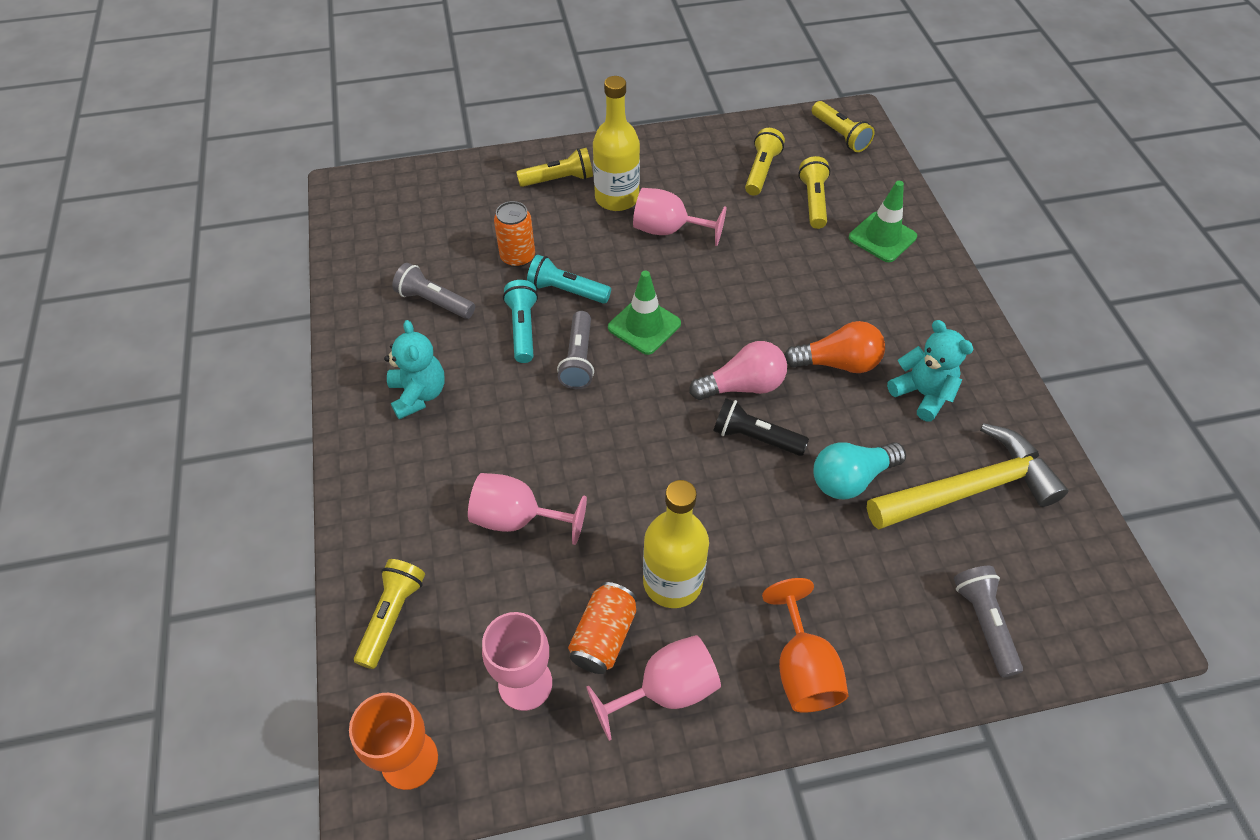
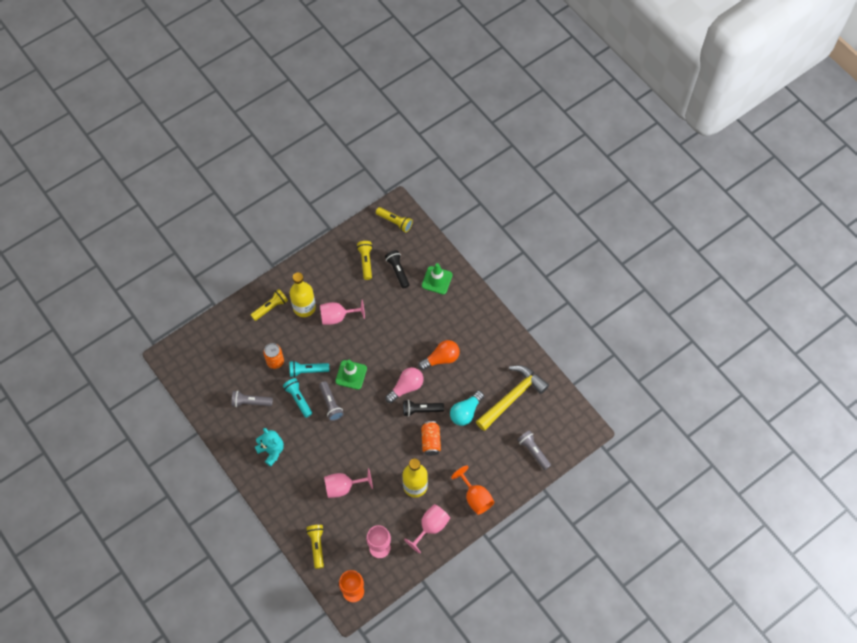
camera: 25 degrees left, 10 degrees up
orange can [568,582,637,674] -> orange can moved to [421,421,441,456]
yellow flashlight [798,156,830,229] -> black flashlight [385,250,410,289]
turquoise teddy bear [887,320,974,422] -> none

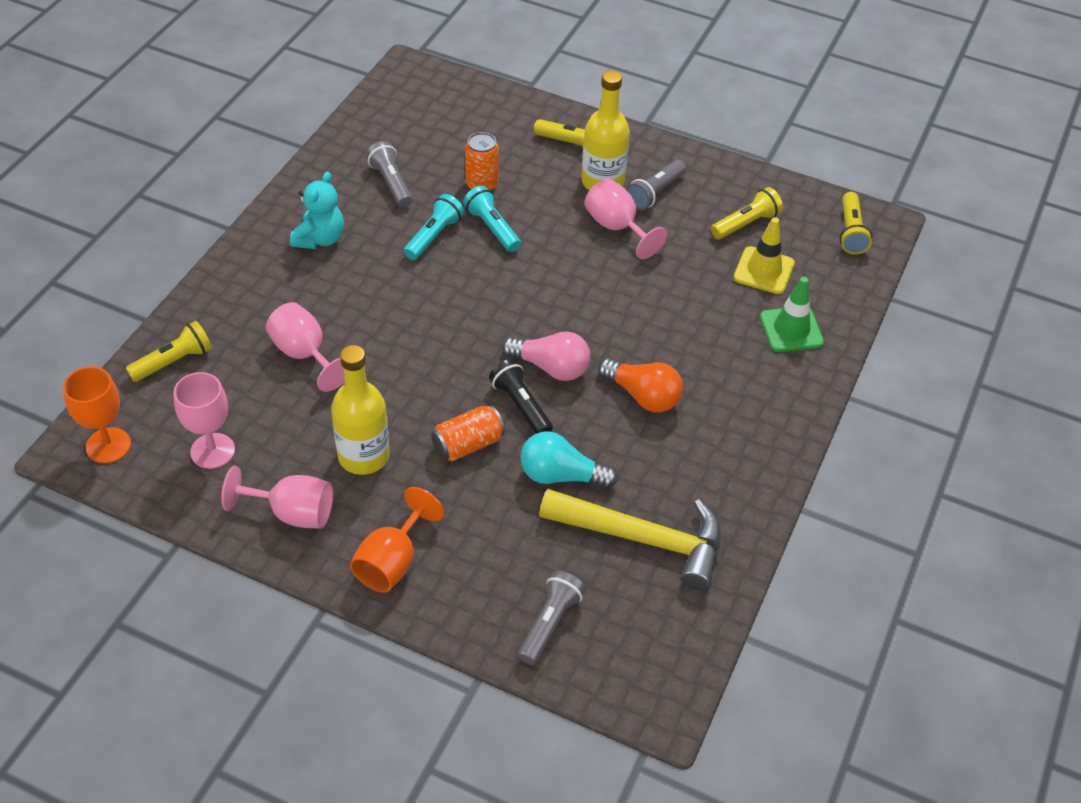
camera: 60 degrees right, 15 degrees down
grey flashlight [319,381,344,421] -> grey flashlight moved to [626,160,686,210]
green traffic cone [335,360,367,390] -> none
black flashlight [385,250,410,289] -> yellow traffic cone [734,217,795,294]

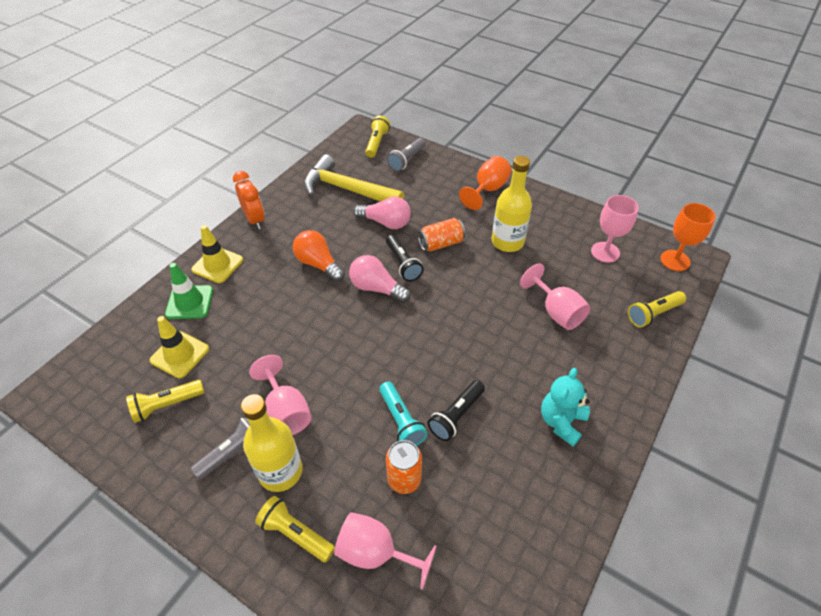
camera: 170 degrees left, 0 degrees up
pink goblet [221,466,333,529] -> pink goblet moved to [334,512,436,590]
grey flashlight [366,141,413,207] -> none
turquoise flashlight [404,194,464,260] -> black flashlight [428,380,485,441]
turquoise light bulb [520,432,618,488] -> pink light bulb [353,196,411,229]
yellow flashlight [840,192,872,255] -> yellow flashlight moved to [365,116,390,158]
none -> yellow traffic cone [191,225,243,283]
none -> orange clock [233,171,265,229]

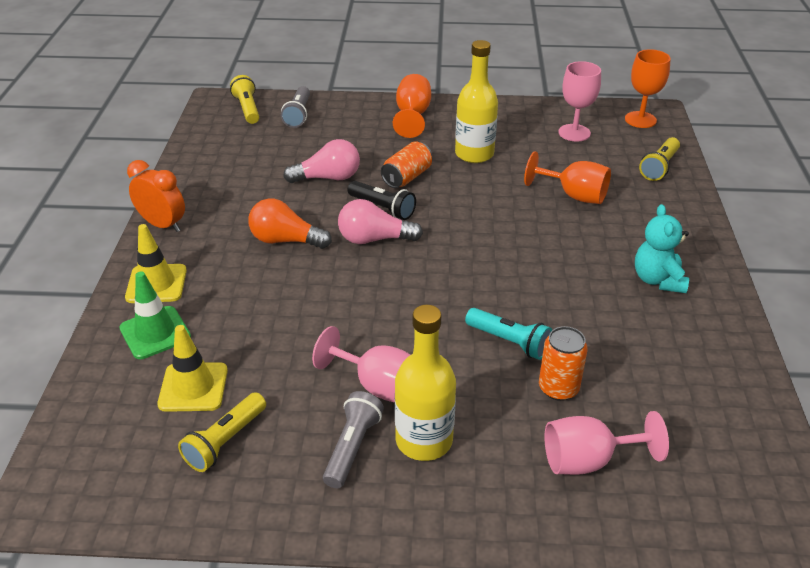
camera: 30 degrees left, 10 degrees down
yellow flashlight [255,496,335,563] -> none
yellow hammer [304,155,404,202] -> none
black flashlight [428,380,485,441] -> none
pink goblet [520,263,591,330] -> orange goblet [524,151,611,204]

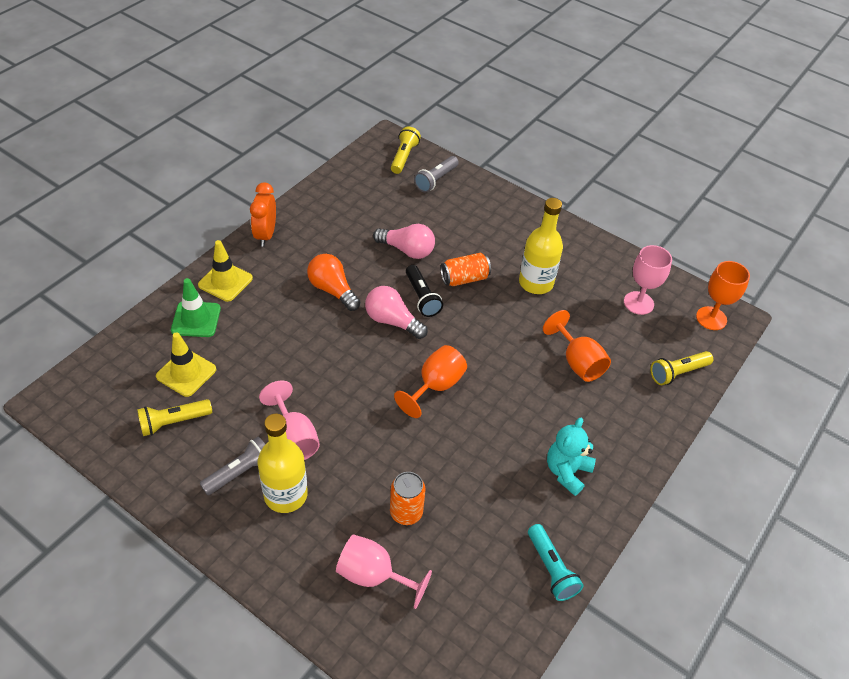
camera: 30 degrees right, 10 degrees up
orange clock [127,160,185,232] -> orange clock turned 150 degrees counterclockwise [250,182,276,247]
orange goblet [393,74,431,138] -> orange goblet moved to [394,345,467,418]
turquoise flashlight [465,308,552,360] -> turquoise flashlight moved to [528,524,583,601]

